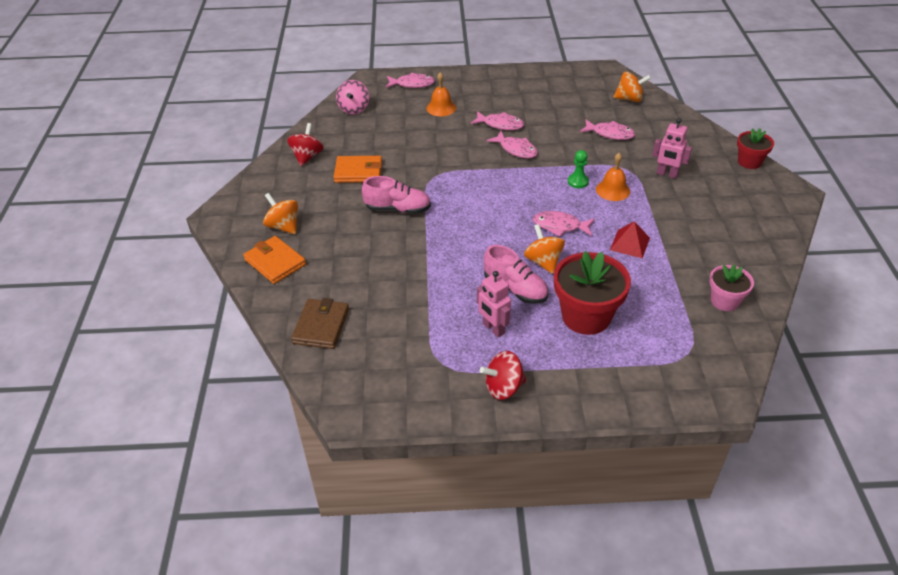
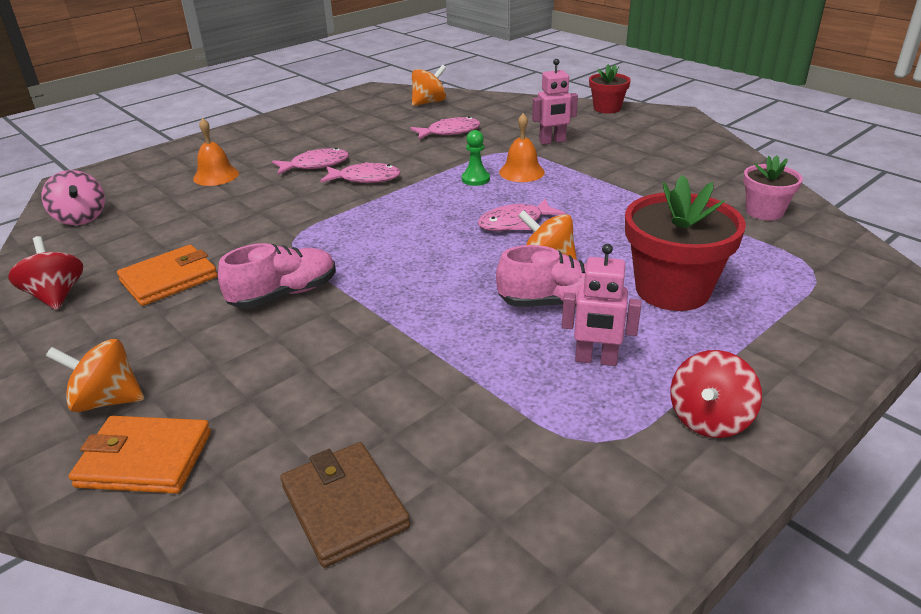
camera: 40 degrees left, 10 degrees down
pink fish [386,72,435,88] -> none
red pyramid [610,221,650,258] -> none

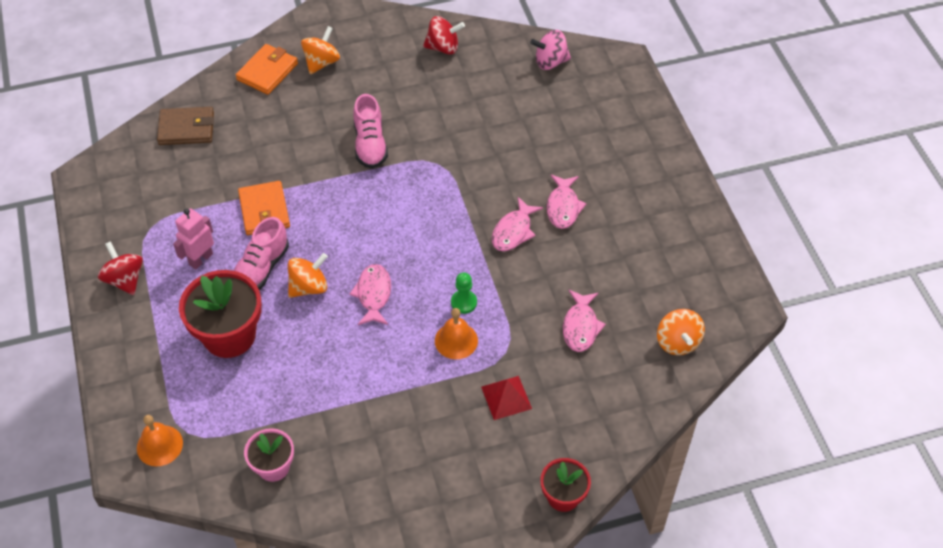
camera: 115 degrees right, 20 degrees up
orange wallet [117,245,218,306] -> orange wallet moved to [238,181,290,235]
orange bell [193,118,239,186] -> orange bell moved to [137,415,183,466]
pink robot [532,59,578,145] -> red pyramid [481,376,532,420]

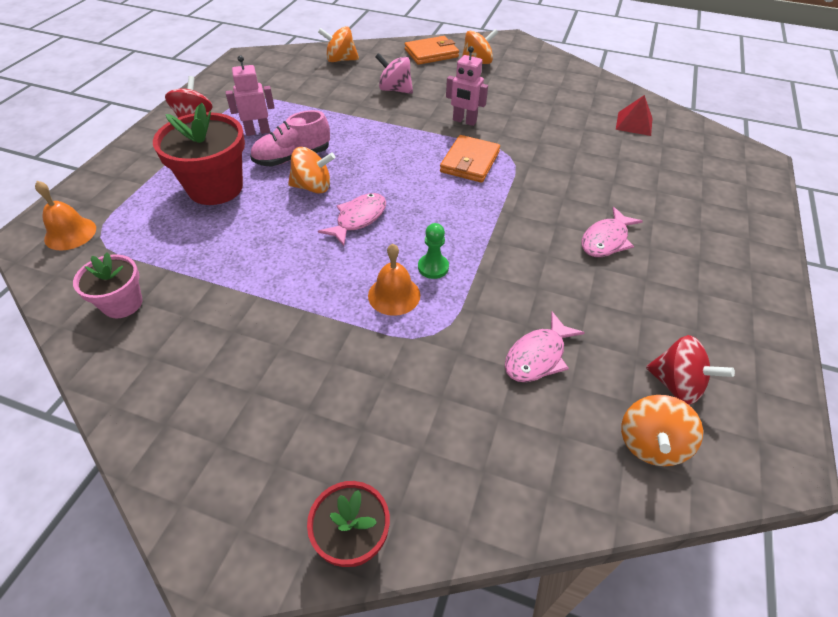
camera: 35 degrees right, 5 degrees down
brown wallet [157,107,214,145] -> orange spinning top [318,26,359,62]
orange wallet [238,181,290,235] -> orange wallet moved to [440,135,500,183]
pink shoe [353,94,388,169] -> pink robot [446,46,488,126]
red spinning top [423,16,465,55] -> red spinning top moved to [646,335,735,405]
red pyramid [481,376,532,420] -> red pyramid moved to [616,95,653,136]
pink fish [492,197,543,252] -> none
pink spinning top [530,30,571,70] -> pink spinning top moved to [375,53,413,94]

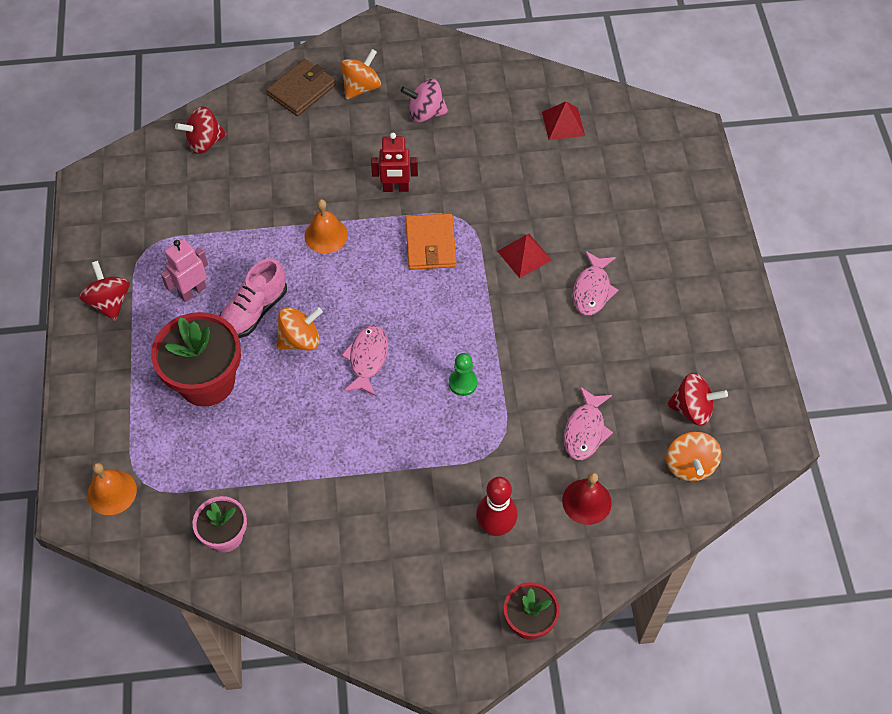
camera: 25 degrees left, 10 degrees up
orange spinning top [318,26,359,62] -> red spinning top [175,106,227,154]
orange bell [368,244,420,316] -> orange bell moved to [304,199,348,253]
pink spinning top [375,53,413,94] -> pink spinning top moved to [401,79,448,122]
orange wallet [405,36,459,65] -> brown wallet [266,59,336,116]
pink robot [446,46,488,126] -> red robot [371,133,418,192]
none -> red bowling pin [476,477,518,536]
none -> red pyramid [497,234,552,278]
none -> red bell [562,472,612,525]

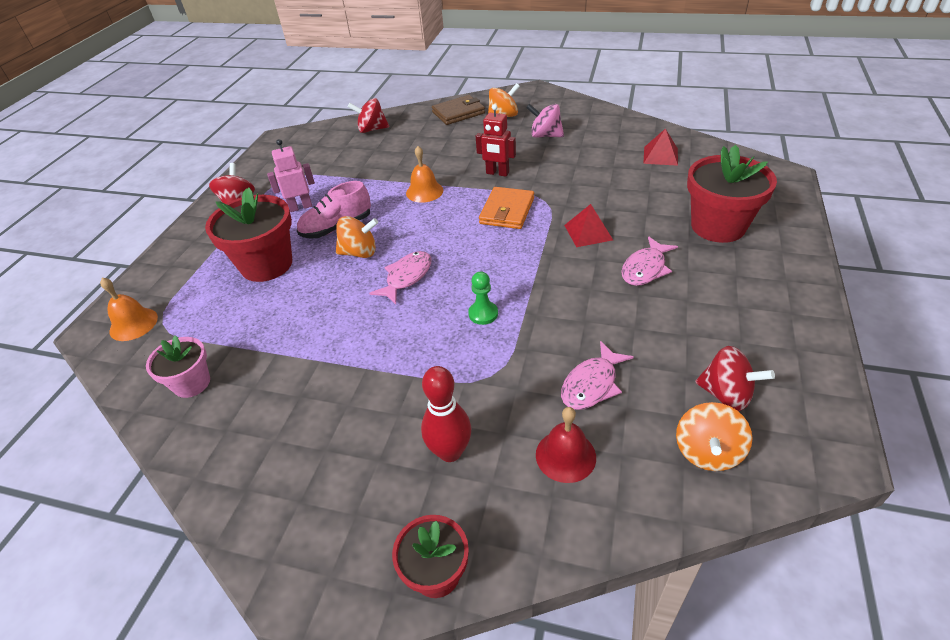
camera: 25 degrees right, 15 degrees down
none -> red flower pot [687,145,777,243]

